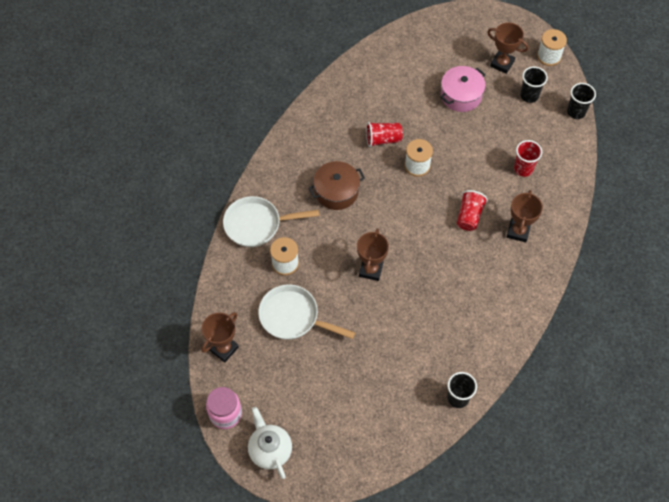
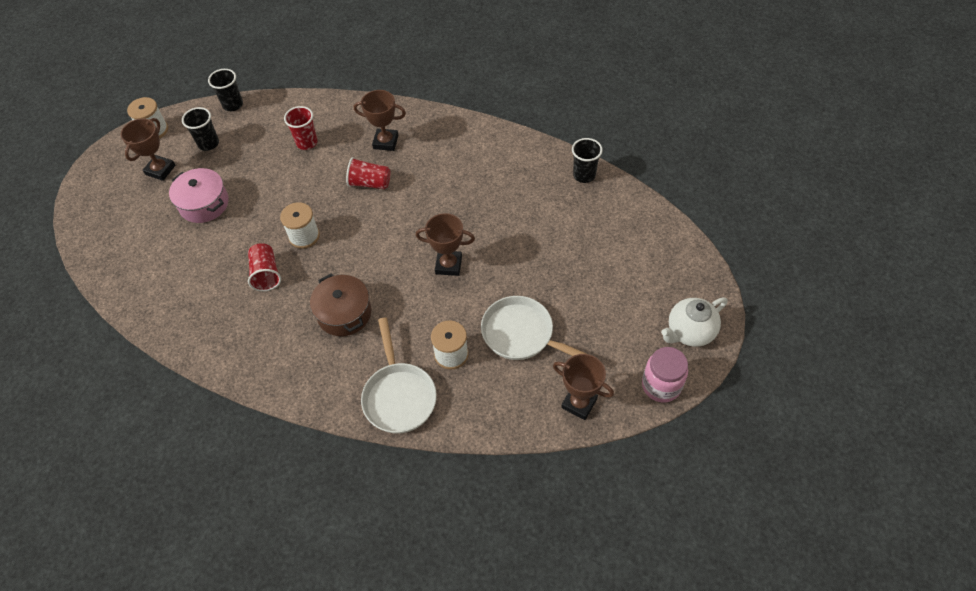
camera: 95 degrees left, 5 degrees down
white pan [258,284,355,340] -> white pan turned 105 degrees clockwise [481,296,587,360]

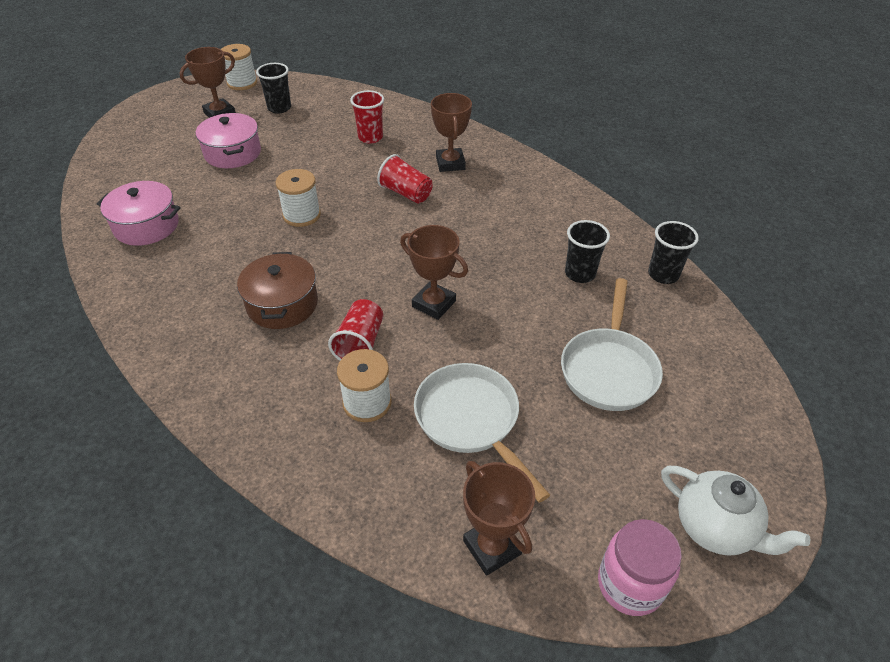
camera: 25 degrees right, 10 degrees down
black cup [208,69,243,111] -> black cup moved to [565,220,610,283]
red cup [248,243,281,291] -> red cup moved to [328,299,383,361]
brown trophy [354,90,406,151] -> brown trophy turned 45 degrees clockwise [431,93,472,172]
white pan [361,317,437,434] -> white pan moved to [561,278,663,411]
white teapot [661,297,728,347] -> white teapot turned 135 degrees counterclockwise [661,466,811,556]
none -> pink pot [97,181,180,246]

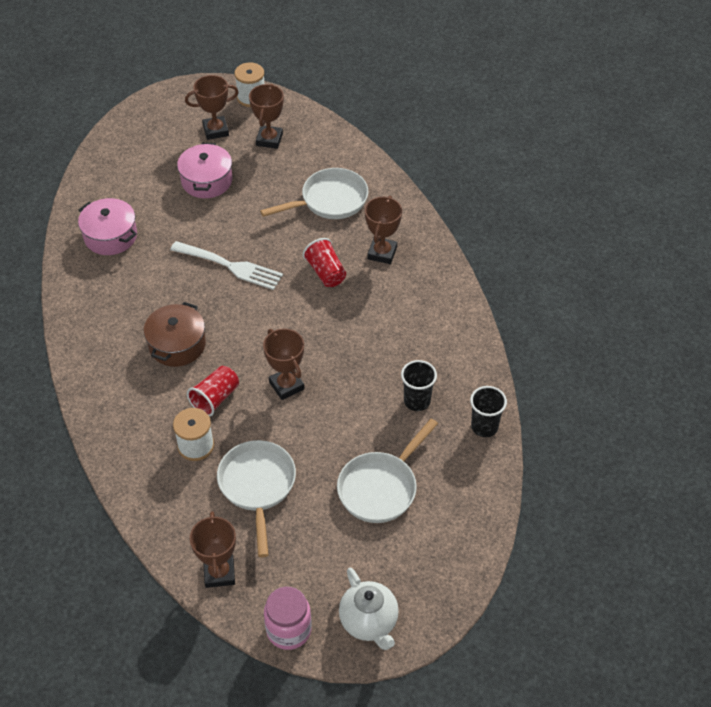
camera: 25 degrees right, 5 degrees up
black cup [256,63,291,114] -> brown trophy [249,84,284,149]
white spool [276,169,321,227] -> white fork [170,241,283,290]
red cup [350,90,384,144] -> white pan [260,168,368,219]

